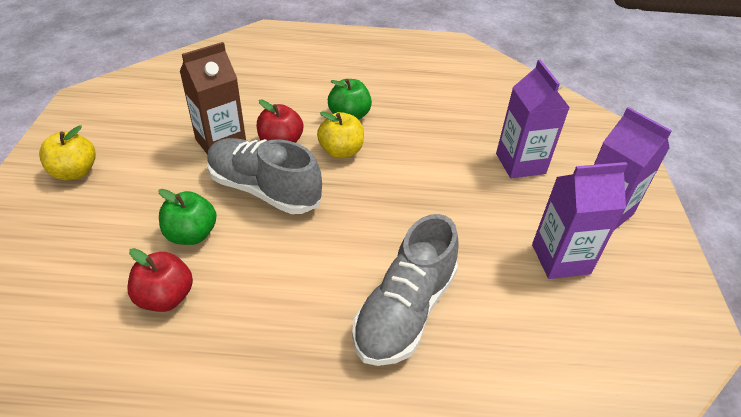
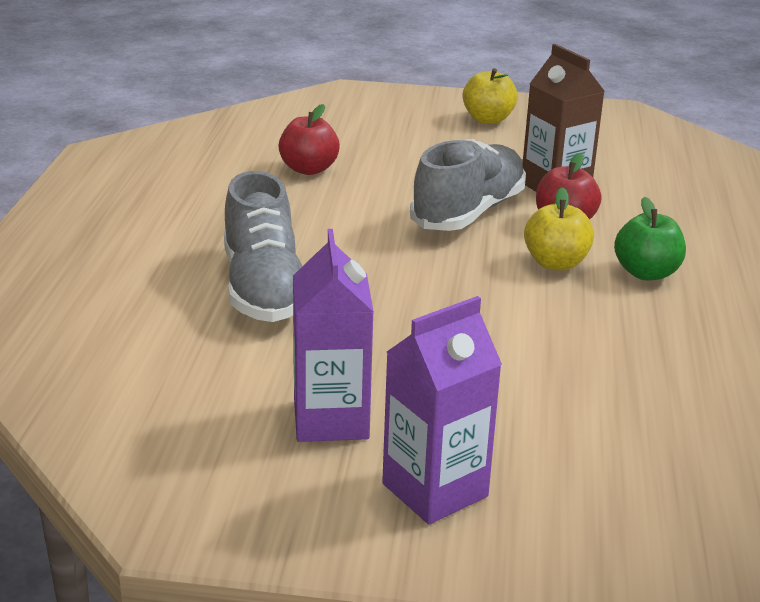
camera: 95 degrees right, 15 degrees down
green apple [158,189,216,245] -> none
grey shoe [352,214,459,366] -> grey shoe turned 135 degrees counterclockwise [224,171,302,322]
purple carton [496,60,570,178] -> none

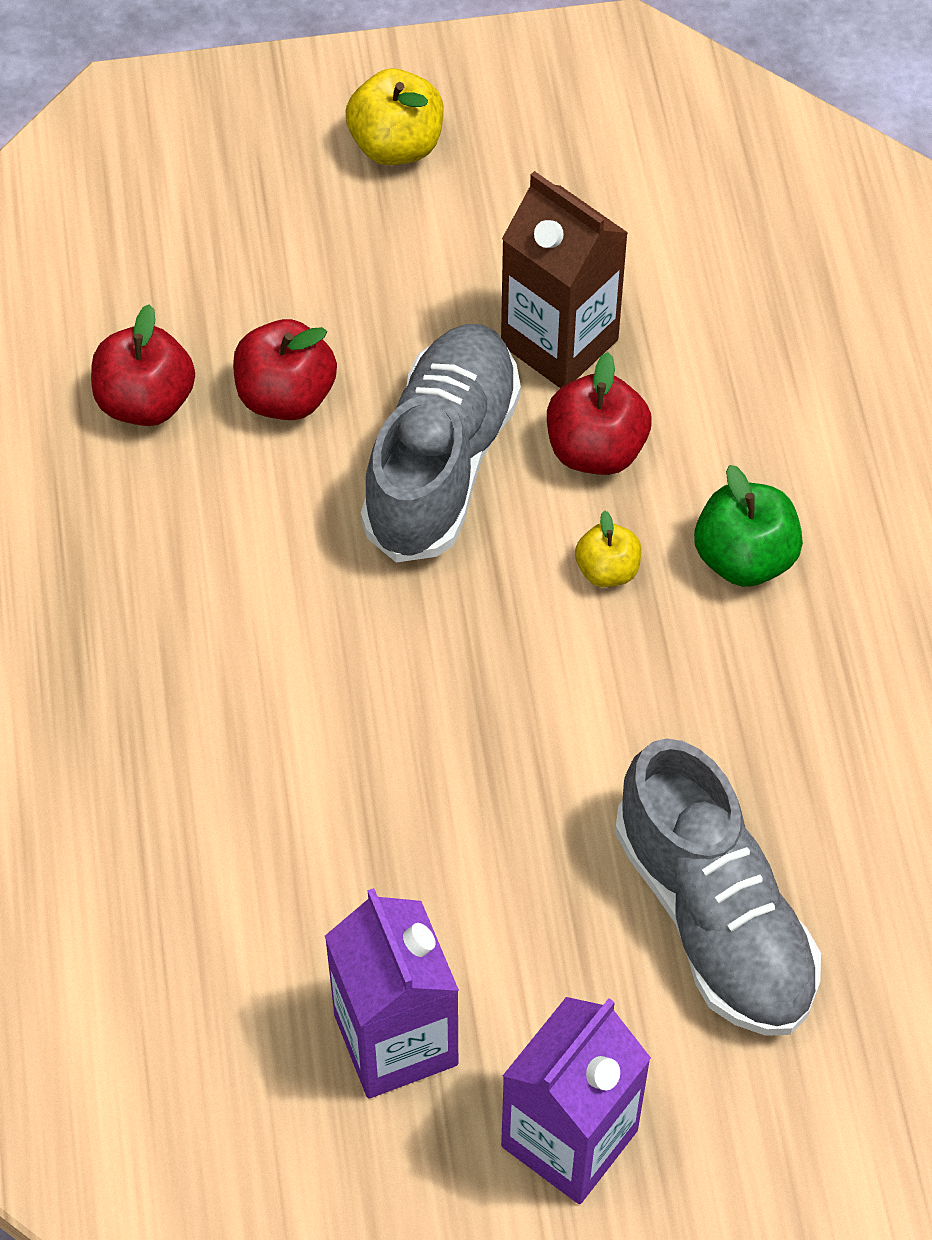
camera: 15 degrees left, 30 degrees up
grey shoe [224,171,302,322] -> grey shoe moved to [615,738,821,1036]
yellow apple [524,187,594,271] -> yellow apple [575,510,641,587], size x0.62
none -> red apple [233,319,337,420]

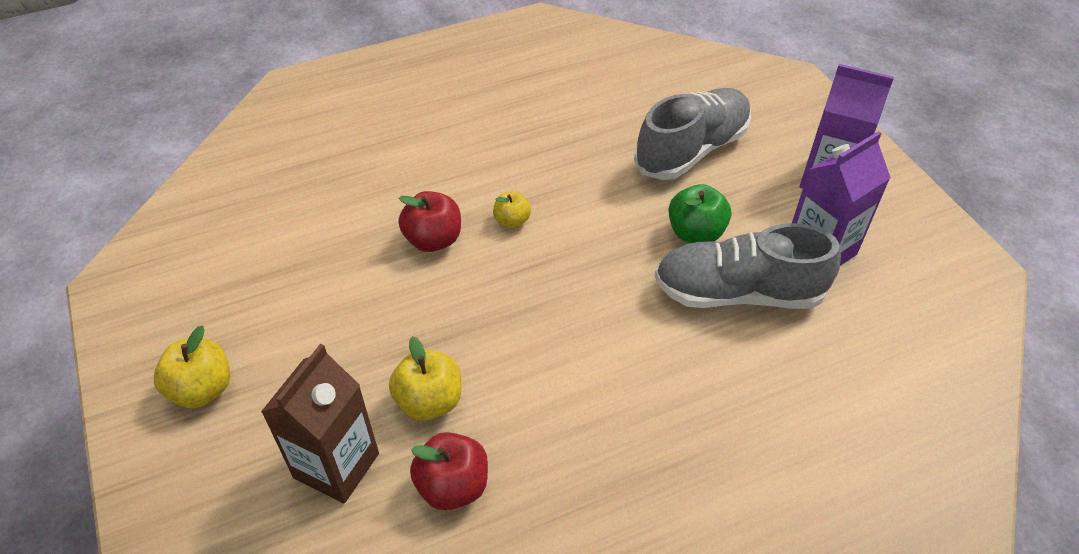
camera: 105 degrees left, 10 degrees down
red apple [233,319,337,420] -> yellow apple [389,336,461,421]
grey shoe [361,324,521,563] -> grey shoe moved to [655,223,841,309]
brown carton [501,171,628,388] -> brown carton moved to [261,344,379,504]
green apple [694,465,803,587] -> green apple moved to [668,184,731,243]

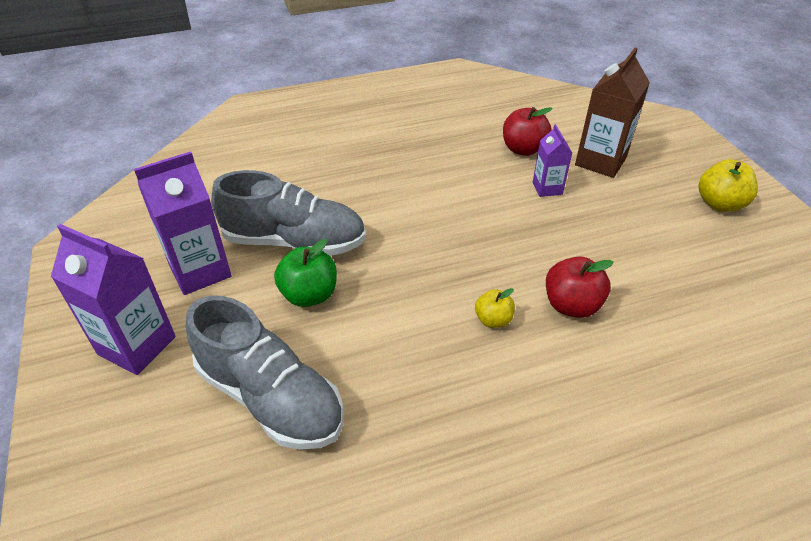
camera: 175 degrees left, 5 degrees down
yellow apple [389,336,461,421] -> purple carton [533,124,572,197]
grey shoe [634,88,751,180] -> grey shoe turned 105 degrees counterclockwise [186,295,343,450]

